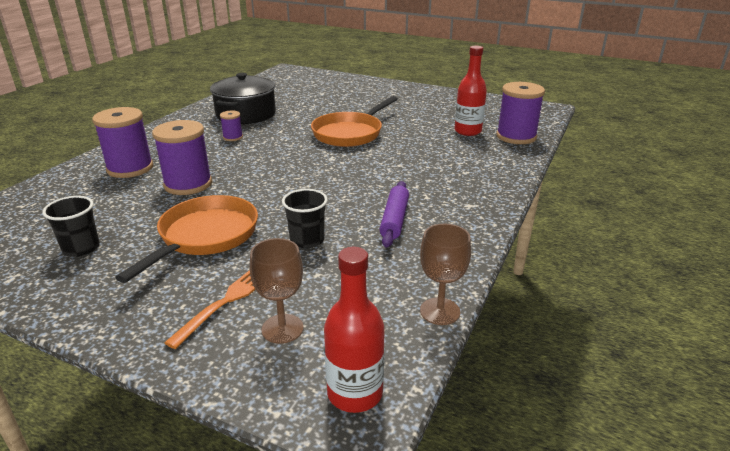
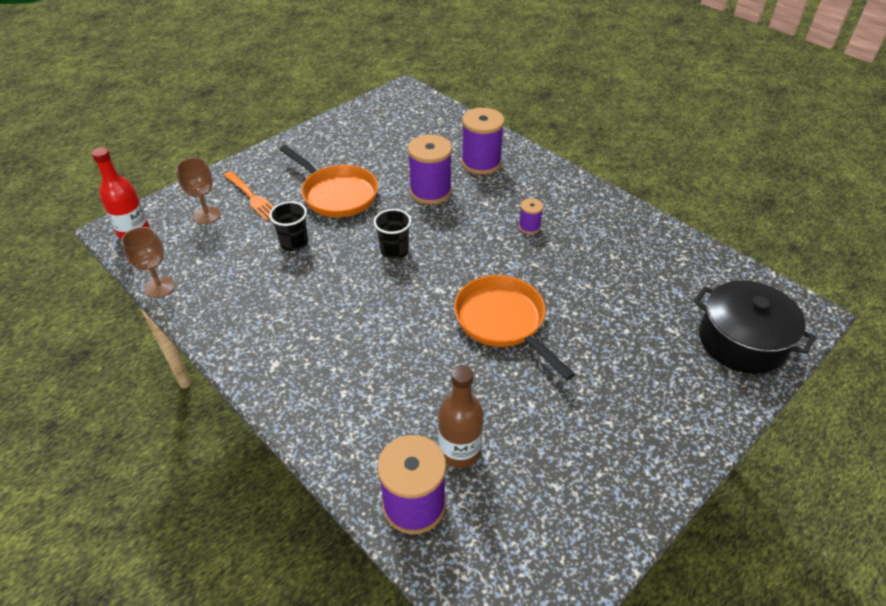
camera: 110 degrees right, 15 degrees up
black cup [42,196,100,257] -> black cup moved to [374,209,411,259]
black pot [210,73,276,124] -> black pot moved to [694,280,816,374]
purple rolling pin [379,181,409,248] -> none
red bottle [454,46,487,136] -> brown bottle [438,365,484,468]

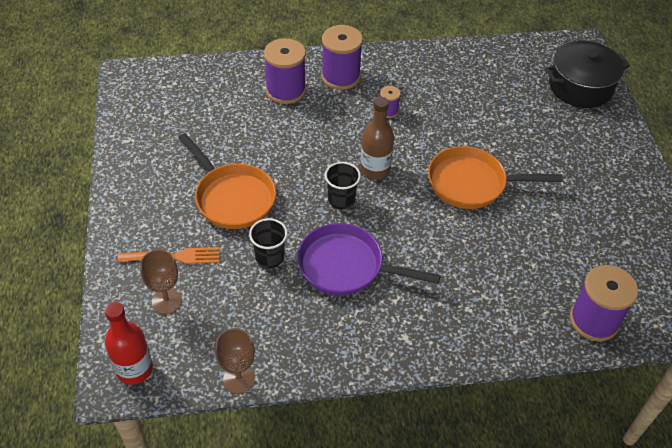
camera: 55 degrees left, 5 degrees up
orange pan [280,145,378,218] -> orange pan turned 60 degrees clockwise [178,133,276,229]
purple spool [408,134,452,204] -> purple spool moved to [321,25,363,90]
brown bottle [438,365,484,468] -> brown bottle moved to [360,97,394,179]
none -> purple pan [297,223,441,296]

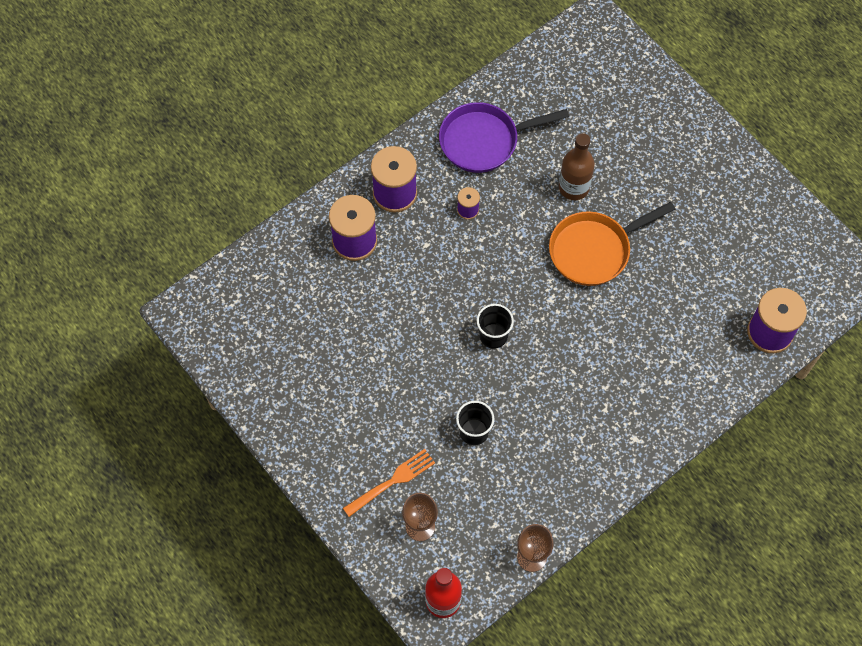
camera: 30 degrees left, 15 degrees up
orange pan [178,133,276,229] -> none
purple pan [297,223,441,296] -> purple pan moved to [439,102,569,173]
brown bottle [360,97,394,179] -> brown bottle moved to [559,133,595,200]
black pot [545,40,630,108] -> none

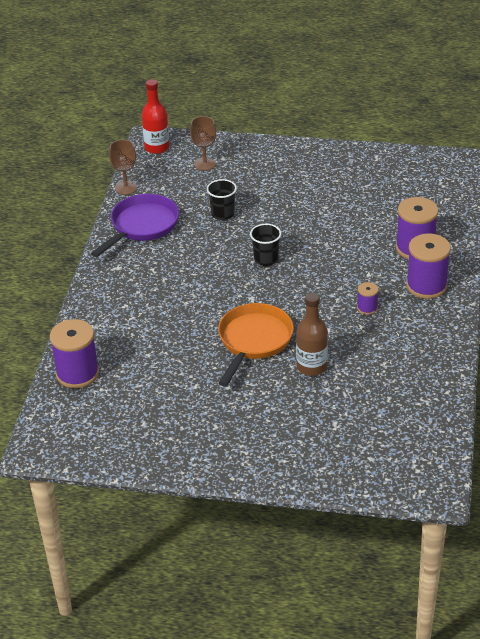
camera: 140 degrees right, 25 degrees down
orange fork [343,449,435,517] -> none
purple pan [439,102,569,173] -> purple pan moved to [91,194,179,257]

